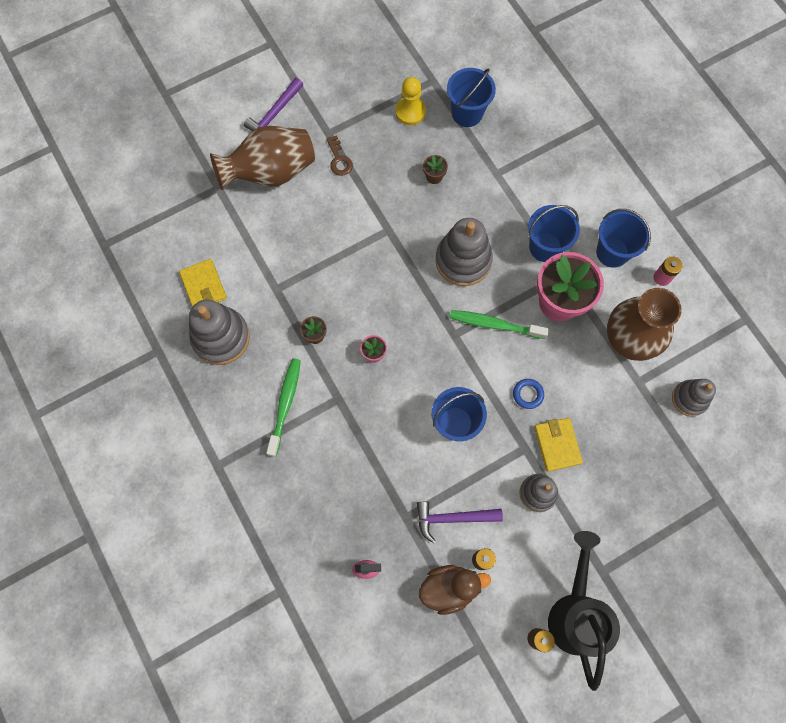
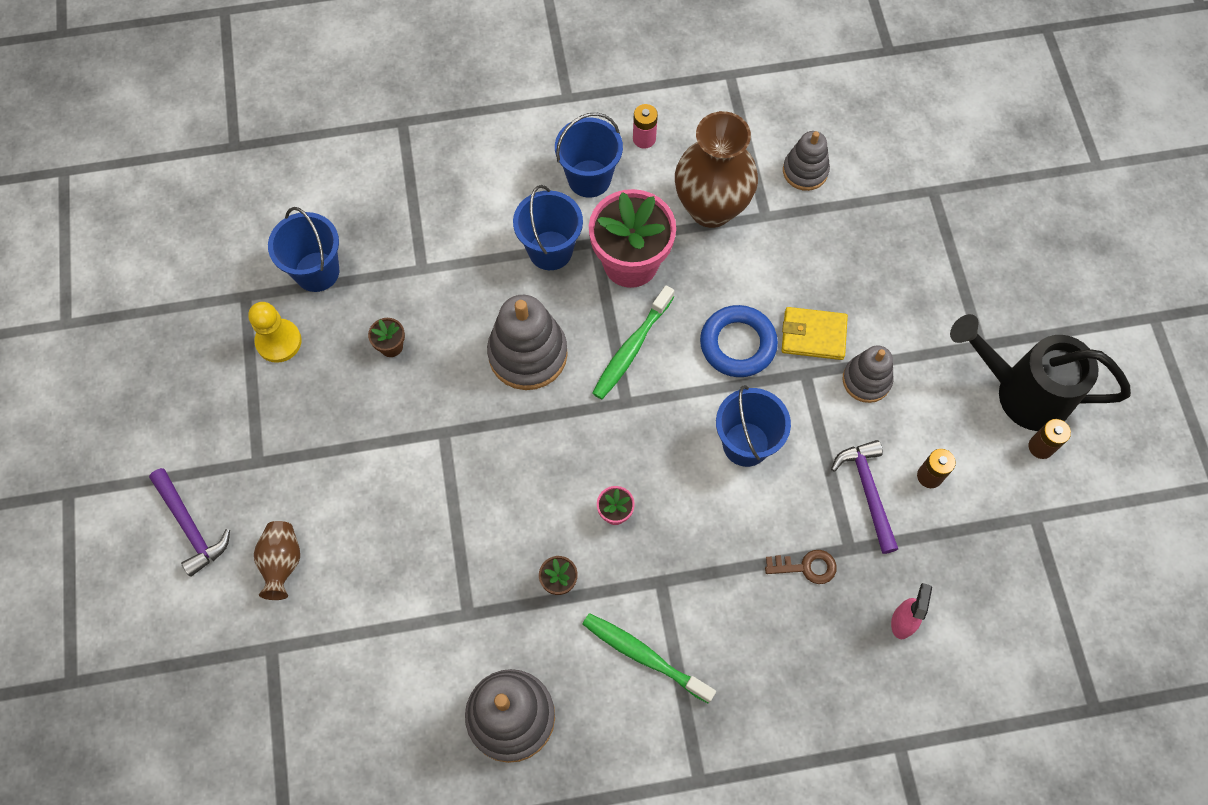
camera: 70 degrees left, 5 degrees down
yellow wallet [179,259,227,307] -> none
brown vase [210,126,315,190] -> brown vase [254,521,300,600], size x0.50
brown key [326,135,353,176] -> brown key moved to [765,550,837,584]
purple hammer [417,501,503,543] -> purple hammer turned 150 degrees clockwise [831,440,898,554]
brown duck [419,565,491,615] -> none
blue ring [513,379,544,409] -> blue ring [700,305,778,377], size x1.85

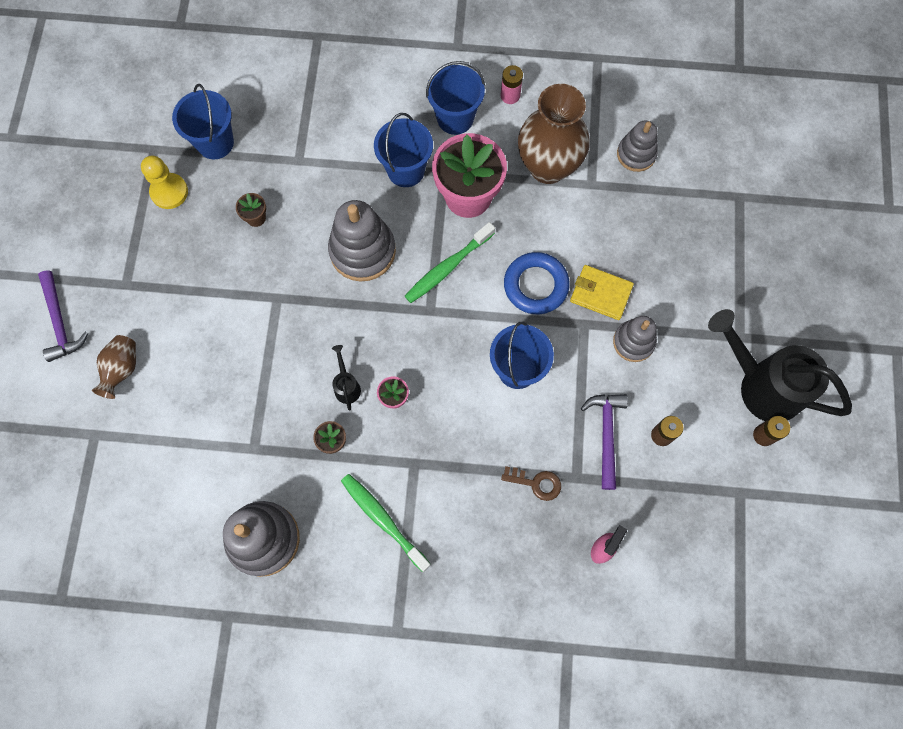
camera: 15 degrees right, 5 degrees up
none -> black watering can [332,345,361,411]

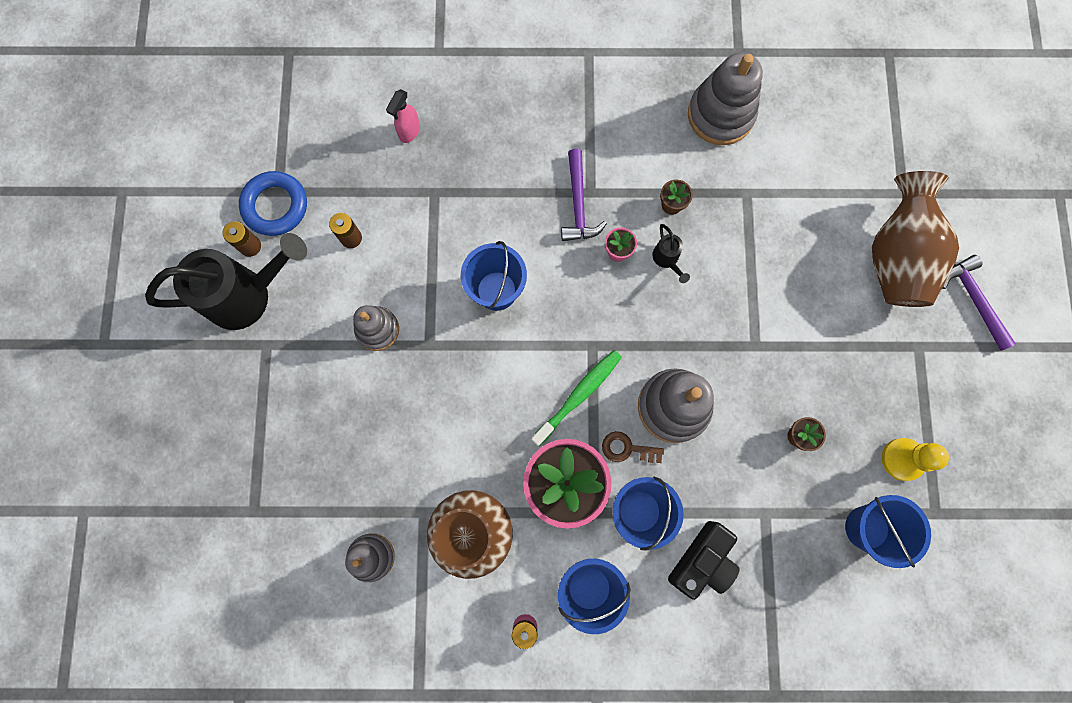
camera: 175 degrees right, 5 degrees up
brown vase [92,335,136,399] -> brown vase [872,171,959,307], size x2.01
green toothbrush [341,474,431,572] -> none
brown key [501,466,561,501] -> brown key moved to [602,431,664,463]
blue ring [504,252,570,314] -> blue ring moved to [239,171,307,236]
yellow wallet [570,265,634,320] -> none
purple hammer [581,394,628,490] -> purple hammer moved to [561,149,607,241]
black watering can [708,309,852,421] -> black watering can turned 45 degrees counterclockwise [145,233,307,330]
none -> black camera [668,521,740,600]

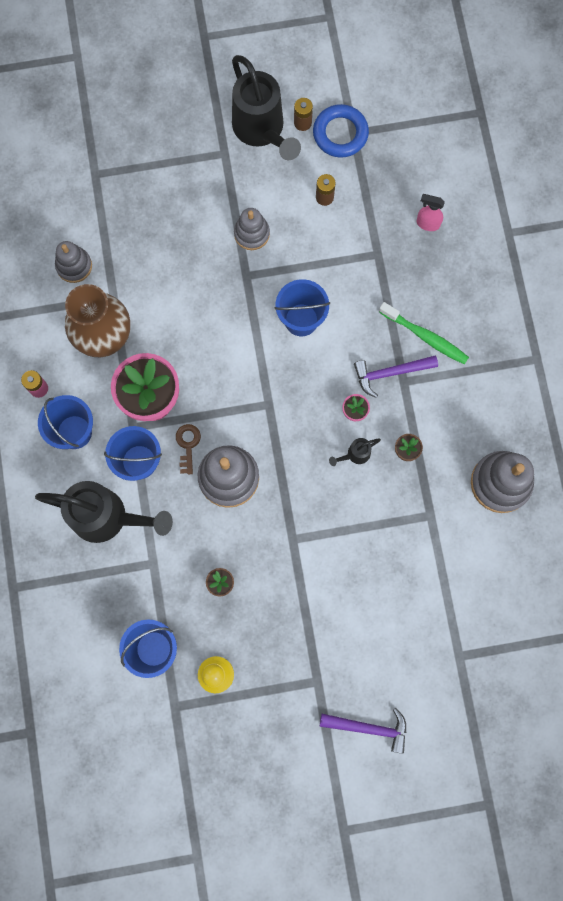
camera: 80 degrees right, 0 degrees up
green toothbrush [531,350,622,446] -> green toothbrush moved to [379,302,469,364]
black camera [668,521,740,600] -> black watering can [35,481,173,543]
brown vase [872,171,959,307] -> none
purple hammer [942,255,1016,351] -> purple hammer turned 45 degrees clockwise [320,708,406,754]

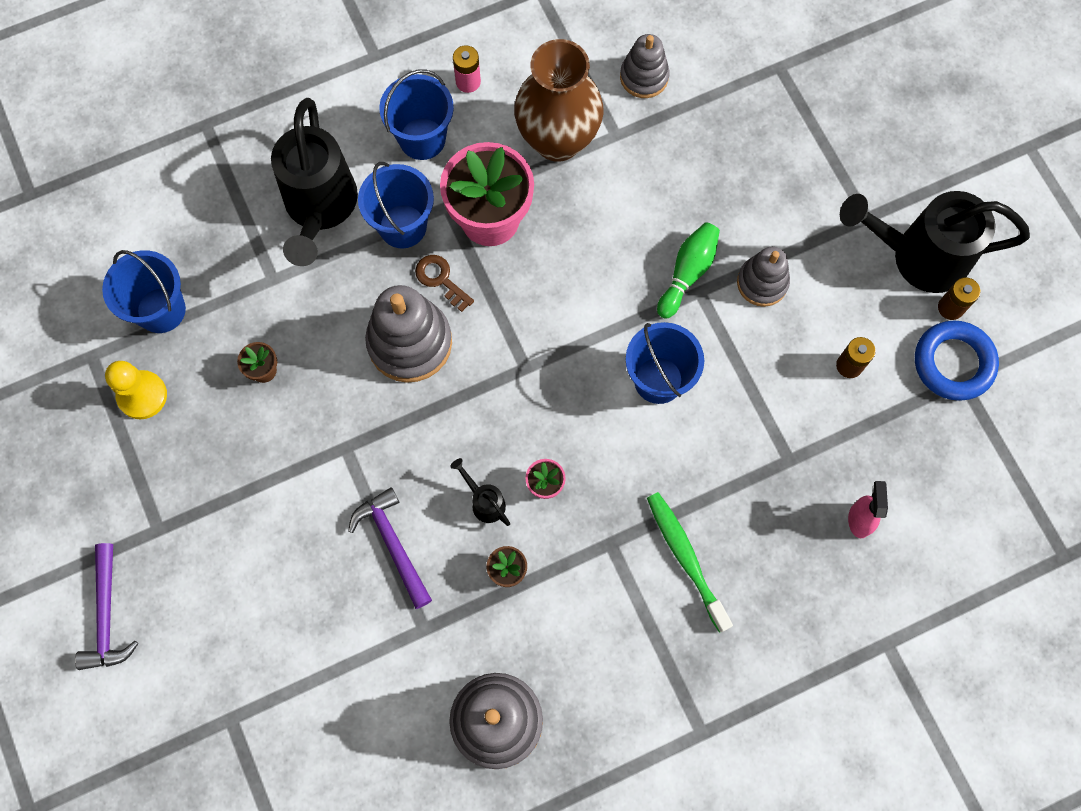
camera: 75 degrees right, 5 degrees down
brown key [176,424,201,475] -> brown key turned 120 degrees counterclockwise [415,255,474,312]
black watering can [232,55,301,160] -> black watering can turned 45 degrees clockwise [840,191,1030,293]
purple hammer [354,356,438,398] -> purple hammer moved to [348,487,432,609]
green toothbrush [379,302,469,364] -> green toothbrush turned 135 degrees clockwise [647,492,733,633]
none -> green bowling pin [657,222,720,319]

